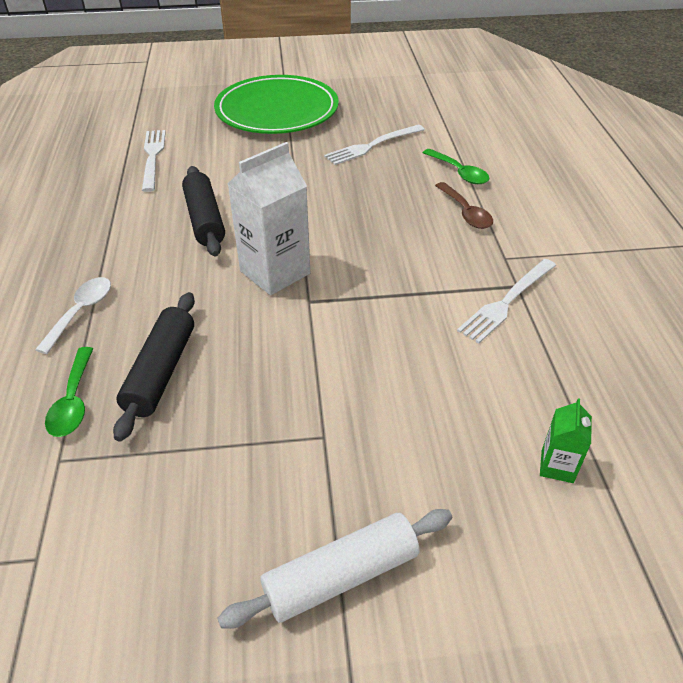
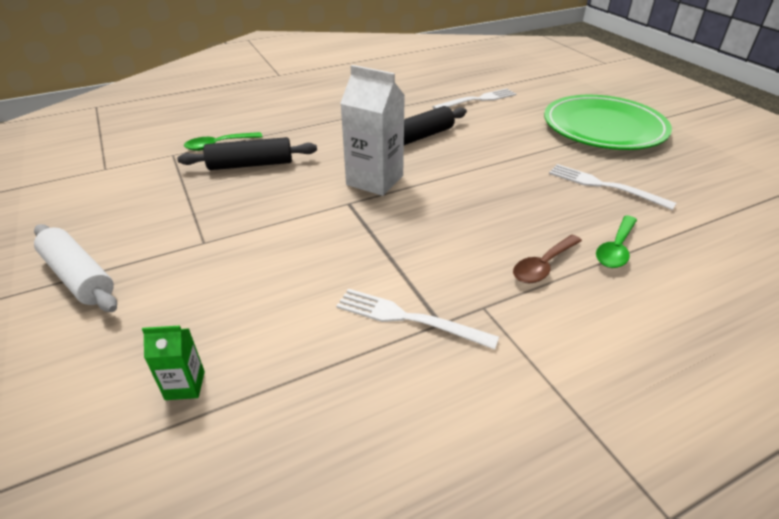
camera: 70 degrees right, 5 degrees down
white spoon [35,277,111,354] -> none

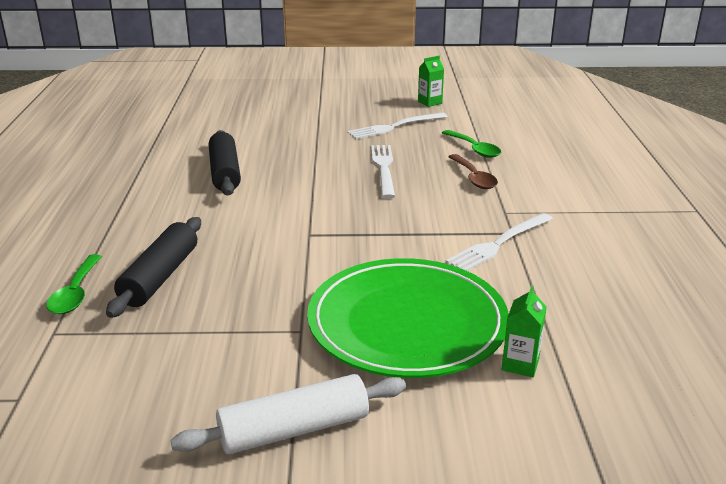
camera: 65 degrees left, 10 degrees down
white carton [340,65,405,196] -> none
white fork [432,88,516,109] -> white fork moved to [371,145,395,199]
green plate [544,95,672,150] -> green plate moved to [307,258,509,378]
none -> green carton [418,56,444,107]

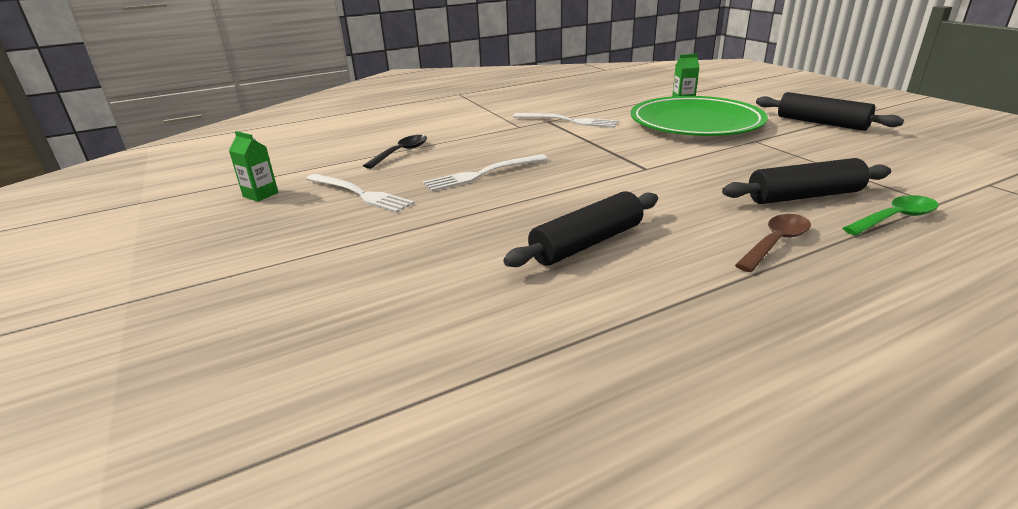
camera: 115 degrees left, 0 degrees up
white rolling pin [170,374,406,455] -> black rolling pin [756,92,904,131]
green spoon [442,130,501,158] -> black spoon [363,135,427,169]
brown spoon [448,154,498,189] -> brown spoon moved to [735,214,811,272]

